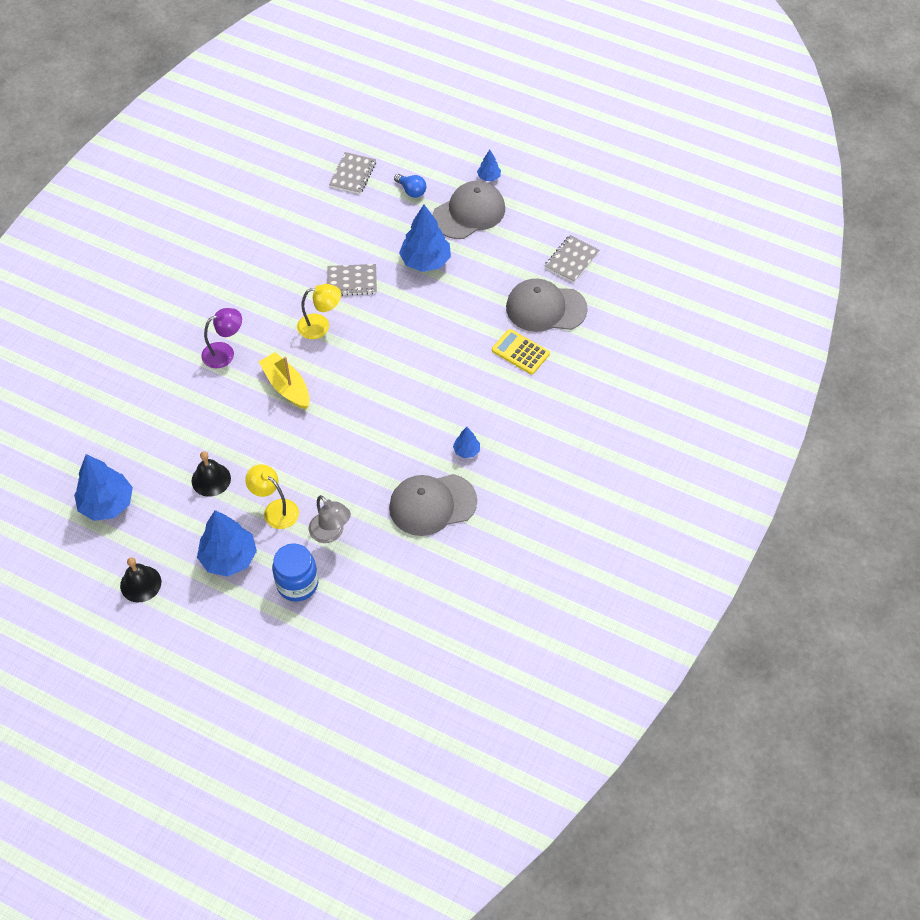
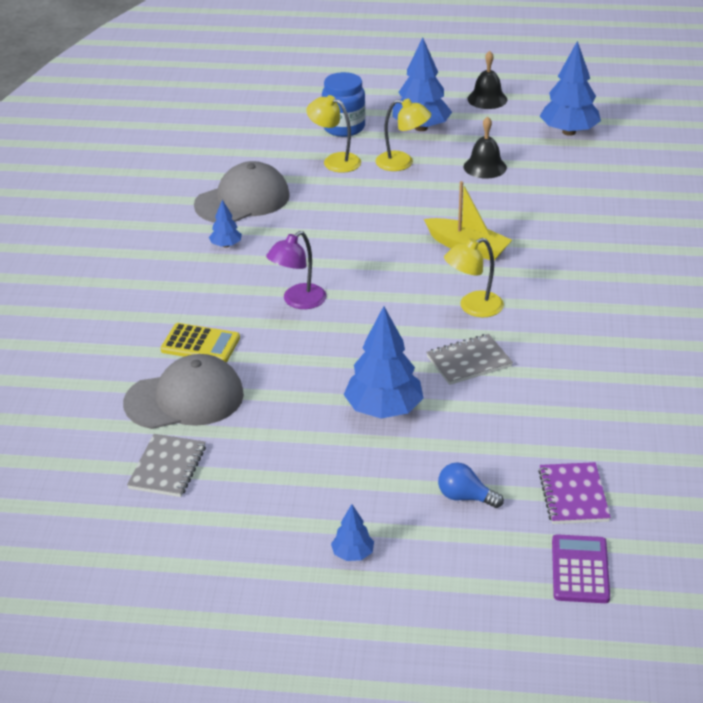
camera: 160 degrees right, 20 degrees down
purple lamp [201,308,242,368] -> purple lamp moved to [266,231,327,309]
grey lamp [309,495,351,543] -> yellow lamp [306,95,361,173]
grey notebook [329,152,376,194] -> purple notebook [538,462,611,524]
grey cap [432,181,505,239] -> none
none -> purple calculator [552,534,610,603]

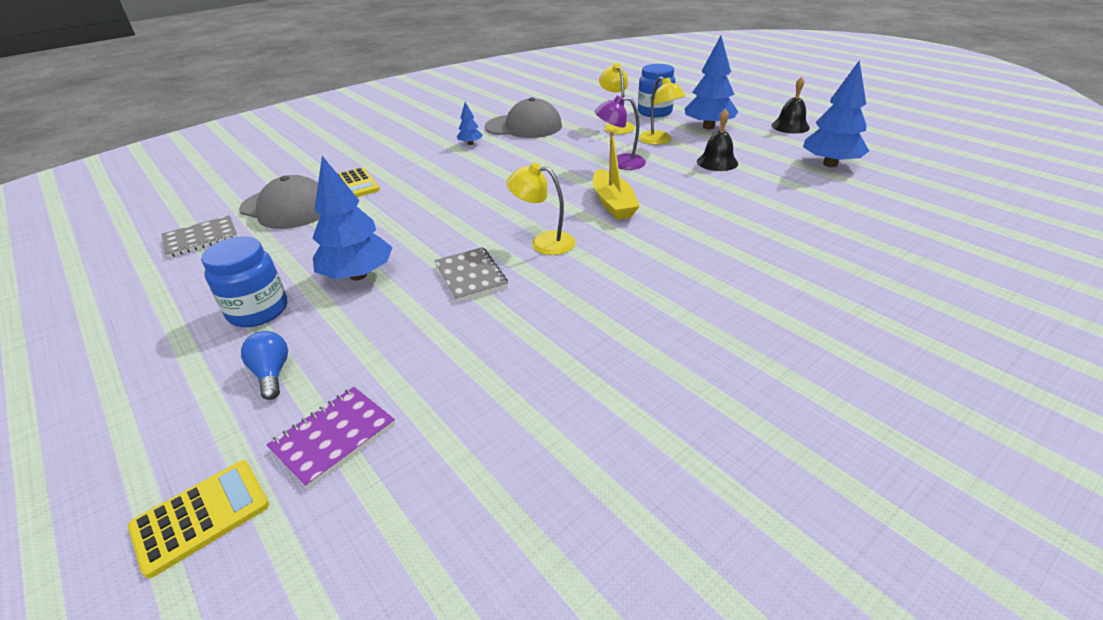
camera: 45 degrees right, 0 degrees up
purple lamp [266,231,327,309] -> purple lamp moved to [595,95,646,170]
blue tree [331,504,374,561] -> none
grey notebook [426,334,513,385] -> grey notebook turned 45 degrees clockwise [434,247,508,302]
purple calculator [552,534,610,603] -> yellow calculator [128,460,269,578]
none -> blue jar [201,236,287,327]

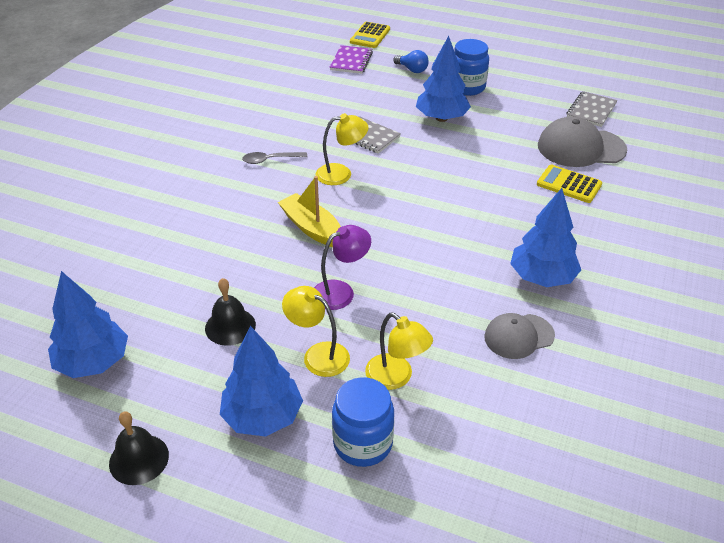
camera: 150 degrees right, 5 degrees up
blue tree [457,102,482,145] -> blue tree [510,188,581,287], size x2.06
grey cap [485,97,562,138] -> grey cap [484,313,555,359], size x0.63
none -> grey spoon [242,152,307,164]

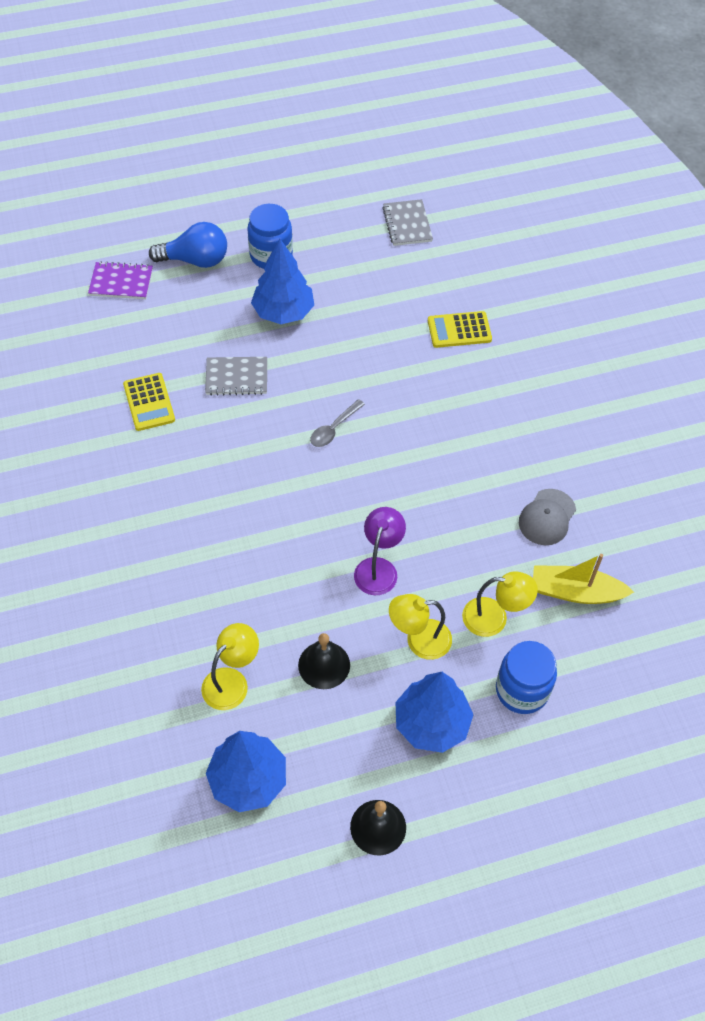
camera: 40 degrees left, 15 degrees up
grey spoon [242,152,307,164] -> grey spoon moved to [310,399,365,447]
yellow boat [278,176,341,247] -> yellow boat moved to [533,554,634,604]
yellow lamp [316,113,369,185] -> yellow lamp moved to [201,623,259,710]
purple notebook [330,45,373,74] -> purple notebook turned 60 degrees counterclockwise [88,261,153,299]
yellow calculator [350,22,390,48] -> yellow calculator moved to [123,373,175,431]
blue light bulb [393,50,429,73] -> blue light bulb [149,222,227,268], size x1.63
blue tree [510,188,581,287] -> none
grey cap [538,116,627,167] -> none

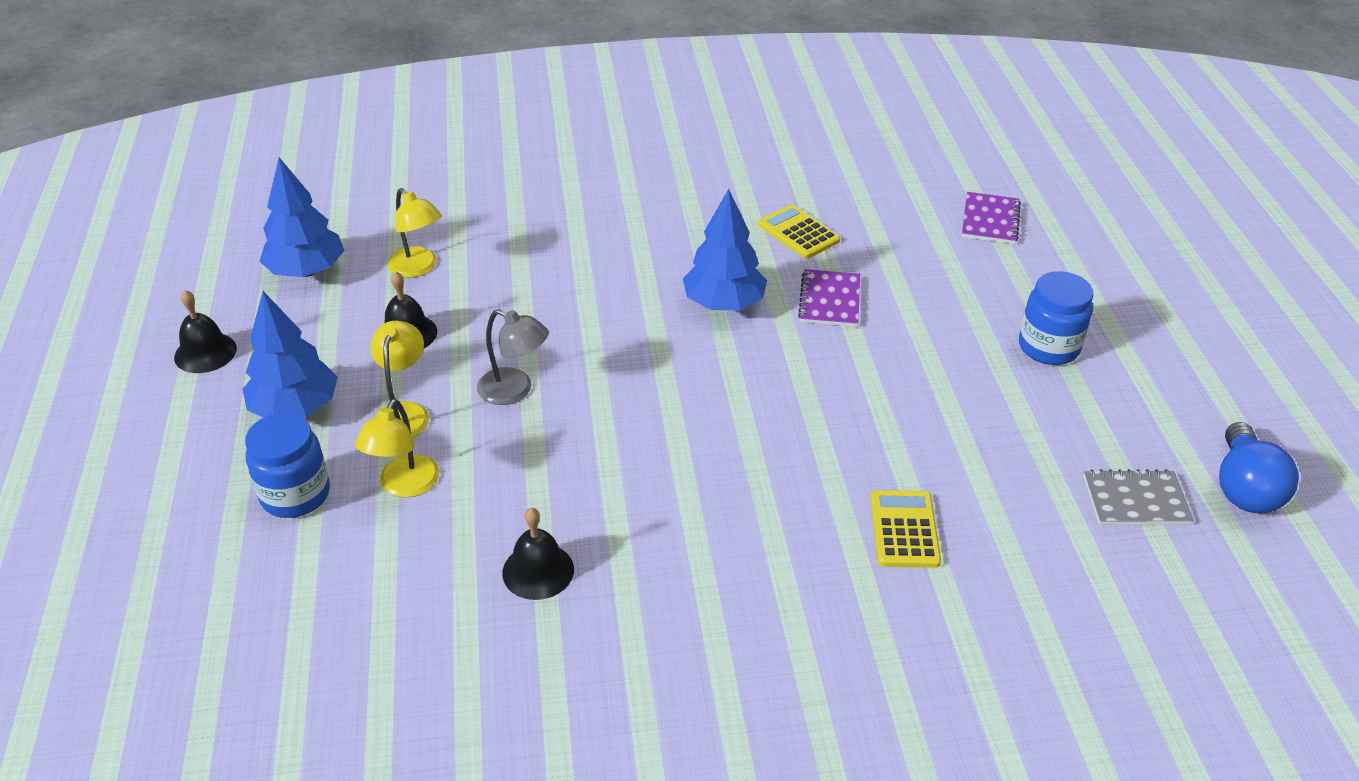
camera: 100 degrees right, 15 degrees down
yellow calculator [123,373,175,431] -> yellow calculator turned 60 degrees clockwise [758,204,840,259]
blue light bulb [149,222,227,268] -> blue light bulb moved to [1219,422,1299,513]
grey notebook [205,357,267,396] -> purple notebook [798,269,860,327]
blue tree [251,239,314,324] -> blue tree moved to [683,189,767,310]
grey spoon [310,399,365,447] -> none
purple lamp [354,507,406,595] -> grey lamp [477,309,549,405]
grey cap [519,489,576,545] -> black bell [502,508,574,600]
yellow boat [533,554,634,604] -> none

